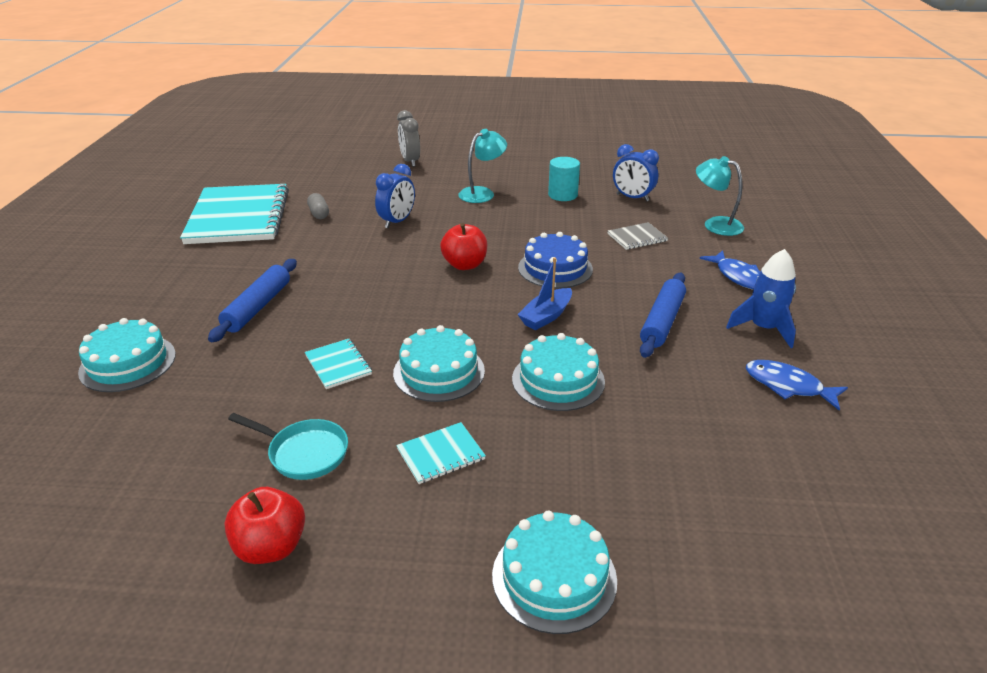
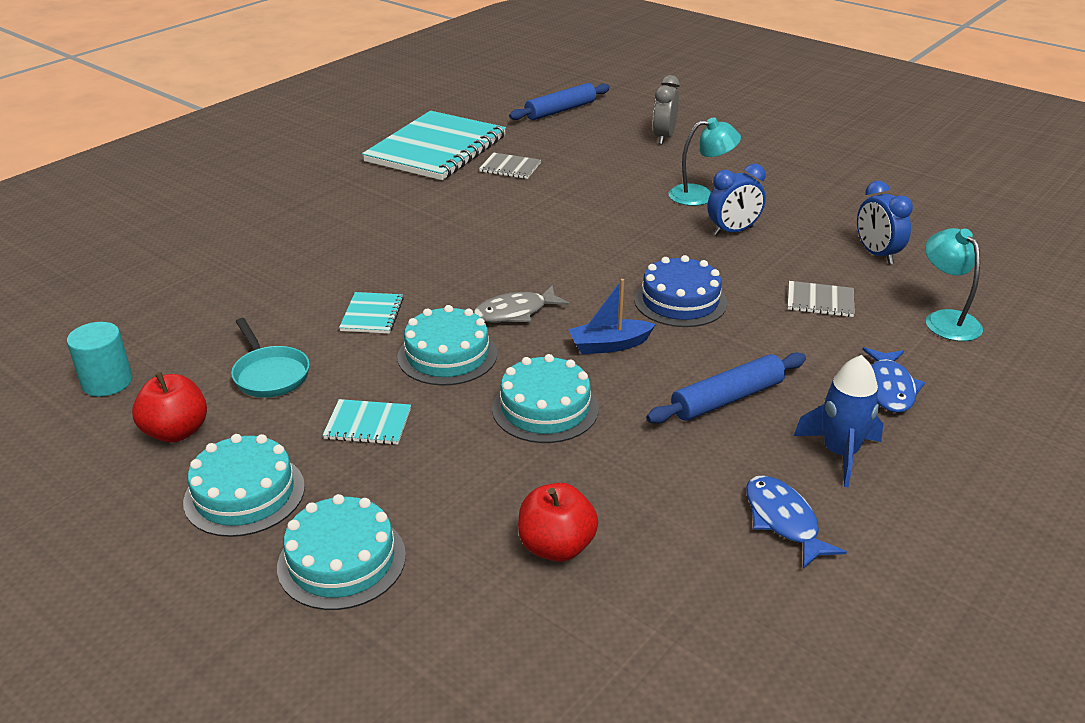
camera: 35 degrees right, 0 degrees up
turquoise cake [78,318,176,392] -> turquoise cake moved to [183,434,305,537]
blue rolling pin [208,259,297,342] -> blue rolling pin moved to [509,83,610,120]
grey capsule [307,193,329,219] -> grey notebook [479,153,541,179]
blue clock [375,164,415,228] -> blue clock moved to [707,164,766,236]
red apple [440,223,487,270] -> red apple moved to [518,483,598,562]
turquoise cylinder [548,157,580,201] -> turquoise cylinder moved to [67,322,132,397]
none -> grey fish [473,285,569,323]

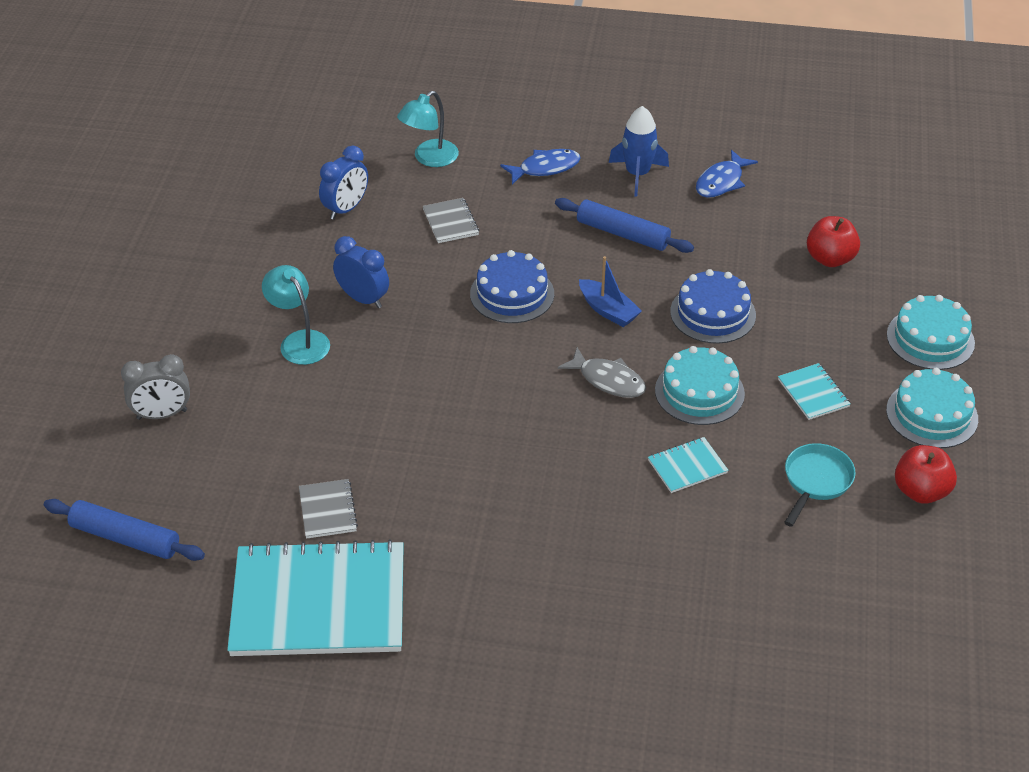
camera: 120 degrees left, 10 degrees up
turquoise cylinder [67,322,132,397] -> none
turquoise cake [492,354,599,443] -> blue cake [670,269,756,344]

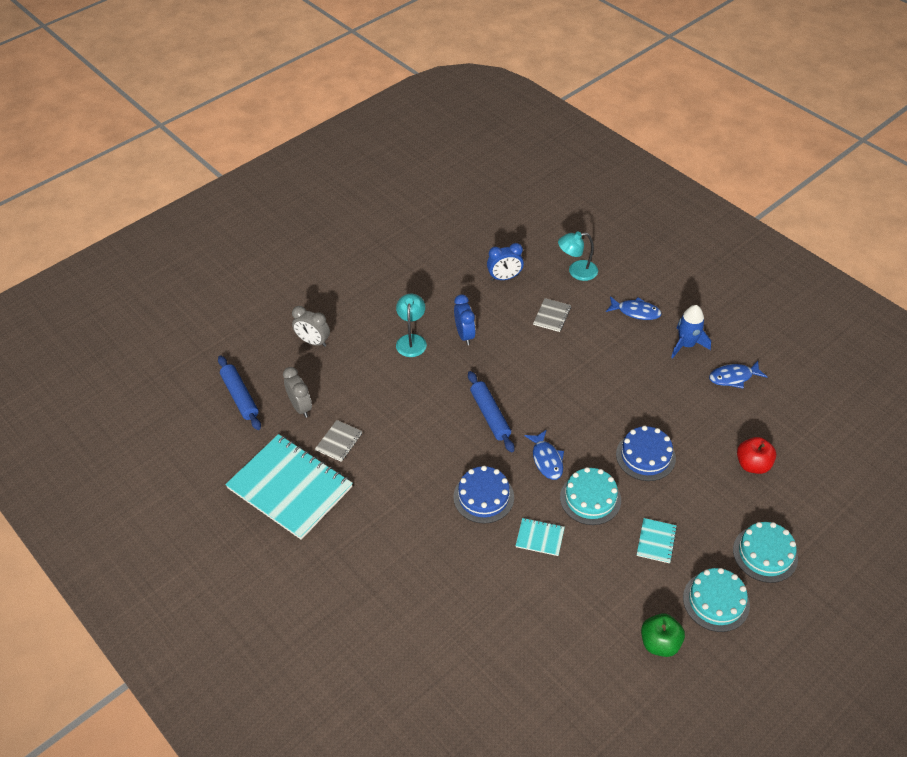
camera: 40 degrees right, 5 degrees up
blue cake [470,250,554,323] -> blue cake moved to [453,466,514,524]
blue rolling pin [555,198,694,253] -> blue rolling pin moved to [468,371,514,452]
grey fish [558,347,646,398] -> blue fish [525,430,564,480]
blue boat [579,256,642,327] -> none
turquoise pan [784,443,856,527] -> none
red apple [895,445,957,504] -> green apple [641,613,685,657]
none -> grey clock [283,367,312,418]

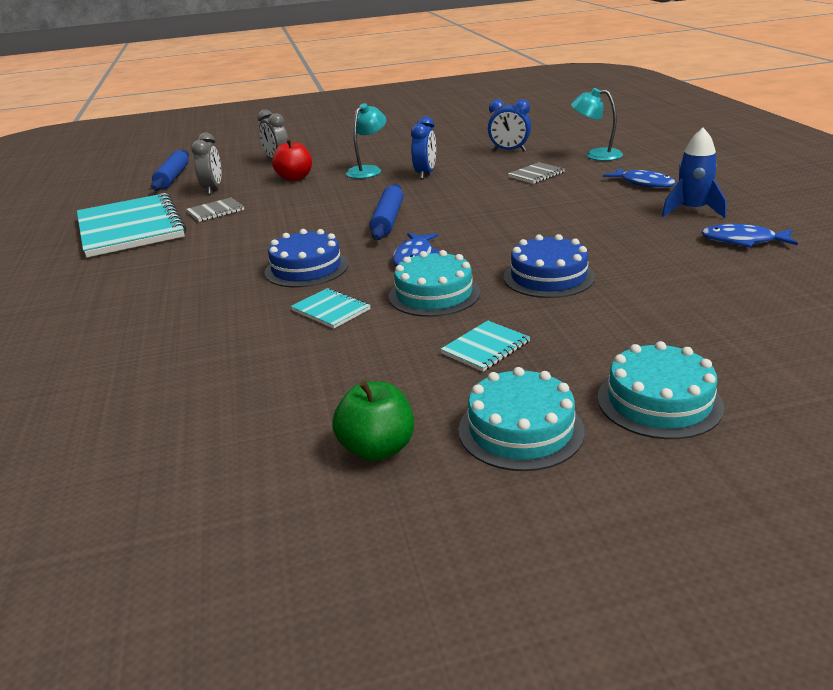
camera: 30 degrees right, 20 degrees down
red apple [737,437,776,474] -> red apple moved to [272,139,312,181]

